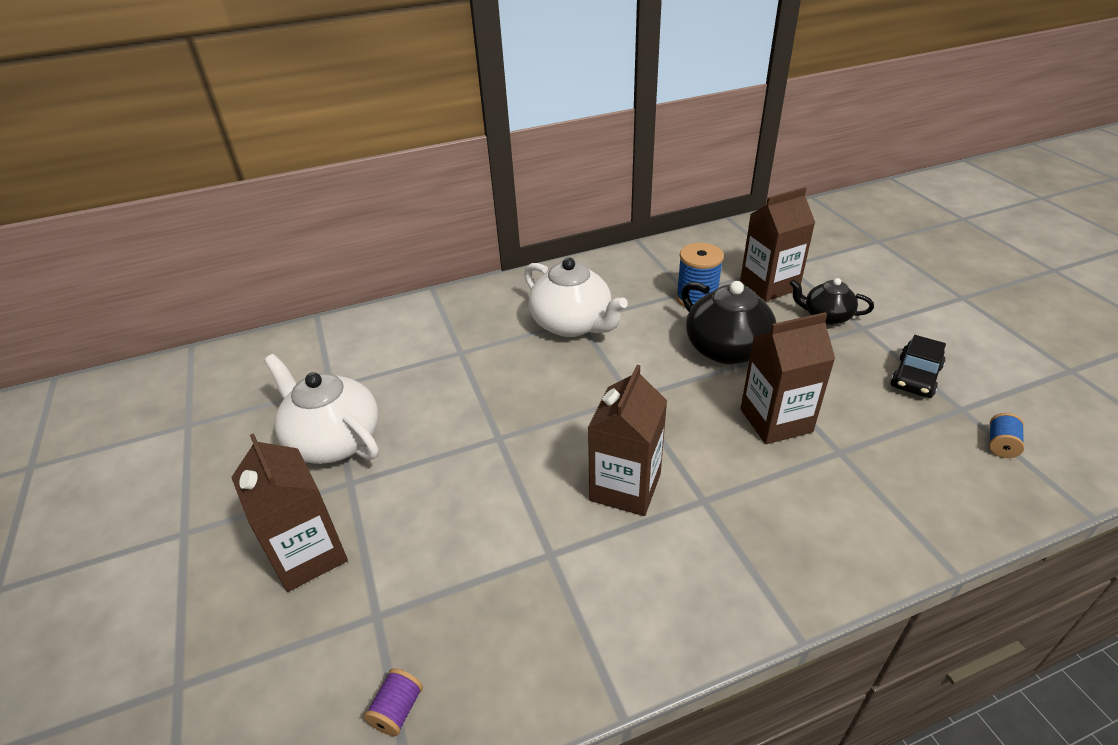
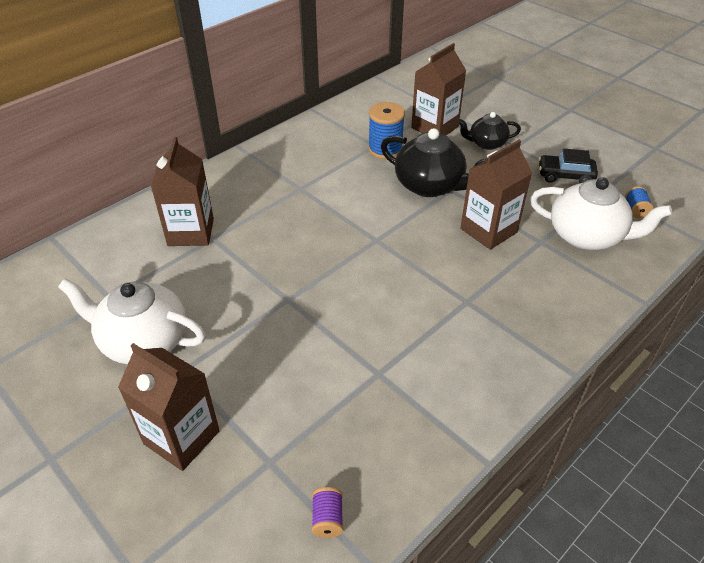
camera: 25 degrees left, 5 degrees up
white teapot [524,257,628,337] -> white teapot moved to [530,177,673,250]
brown carton [588,365,667,516] -> brown carton moved to [151,137,214,246]
black car [891,335,946,398] -> black car turned 90 degrees clockwise [539,149,598,183]

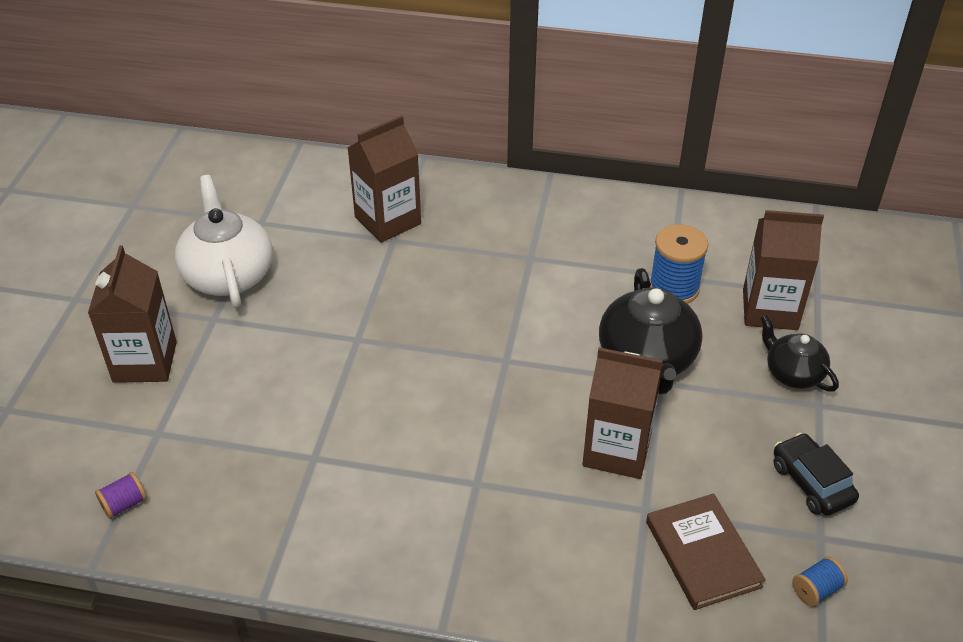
camera: 55 degrees right, 0 degrees up
white teapot [530,177,673,250] -> brown book [646,494,766,610]

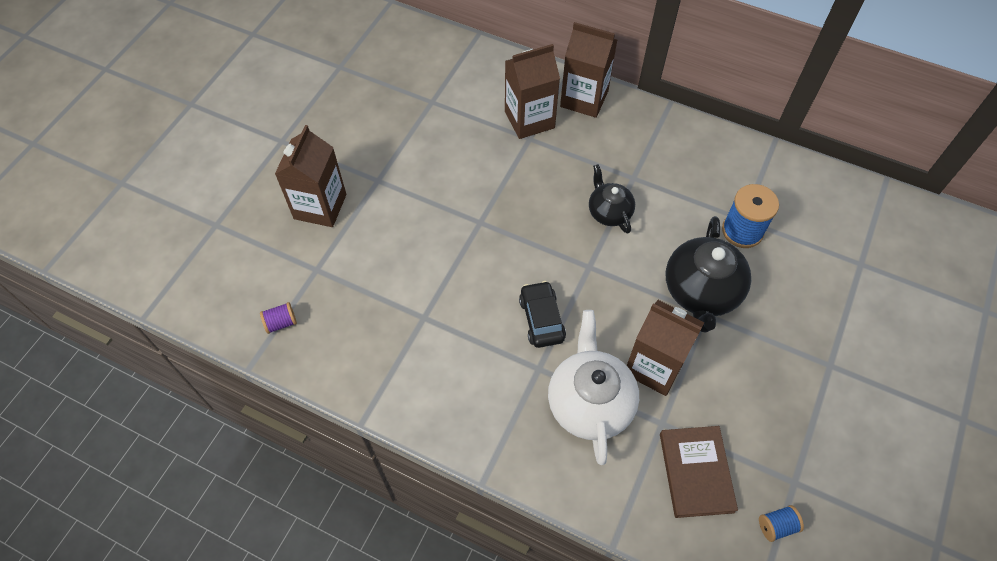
camera: 15 degrees right, 15 degrees up
white teapot [175,175,273,307] -> white teapot moved to [548,310,639,465]
brown carton [743,210,824,330] -> brown carton moved to [560,22,617,118]
black teapot [760,314,839,392] -> black teapot moved to [589,164,635,234]
black car [774,433,859,516] -> black car moved to [519,281,566,348]

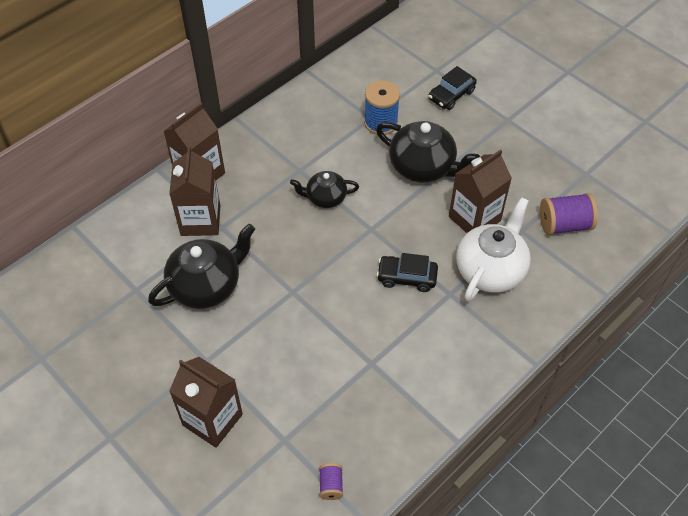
camera: 70 degrees left, 5 degrees down
white teapot [548,310,639,465] -> white teapot turned 105 degrees clockwise [456,197,531,301]
brown book [660,426,738,518] -> purple spool [540,193,598,235]
blue spool [759,505,804,542] -> none
none -> black teapot [148,224,255,309]
none -> black car [428,66,477,110]

